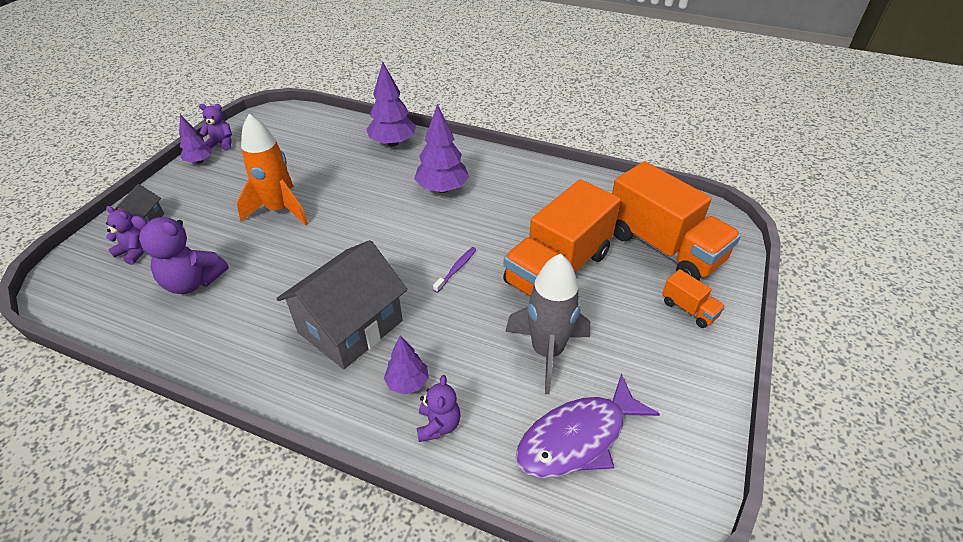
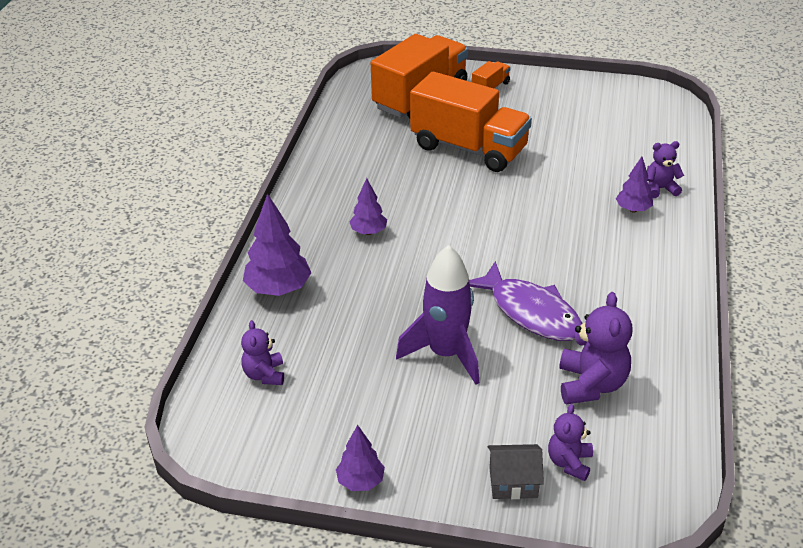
camera: 100 degrees left, 5 degrees down
purple teddy bear [199,104,232,151] -> purple teddy bear moved to [241,320,284,385]
orange rocket [237,114,308,225] -> purple rocket [396,245,479,385]
grey house [276,240,408,369] -> none
purple tree [414,104,469,193] -> purple tree [349,178,387,235], size x0.60
purple toothbrush [433,247,477,293] -> none
grey rocket [505,254,591,394] -> none
purple fish [516,374,660,478] -> purple fish moved to [469,261,583,341]

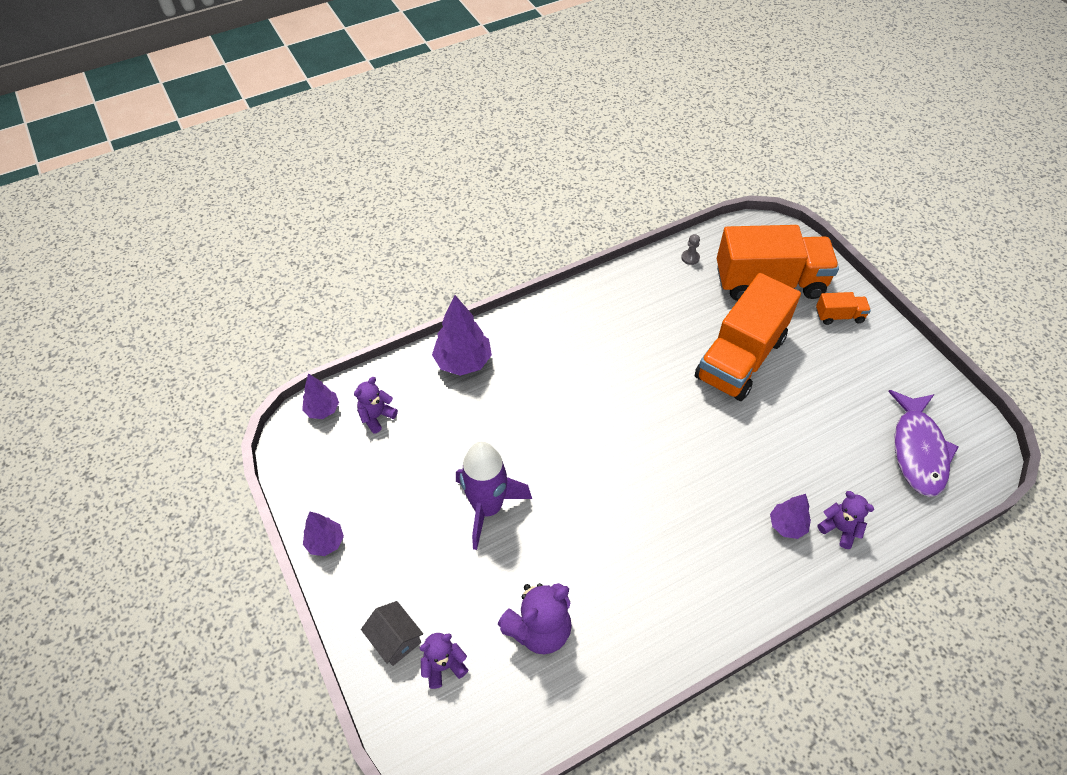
camera: 50 degrees right, 15 degrees up
purple tree [349,178,387,235] -> purple tree moved to [302,373,339,419]
orange truck [410,72,532,172] -> orange truck turned 45 degrees clockwise [695,273,801,401]
purple fish [469,261,583,341] -> purple fish moved to [888,390,959,497]
none -> grey pawn [681,234,700,265]

